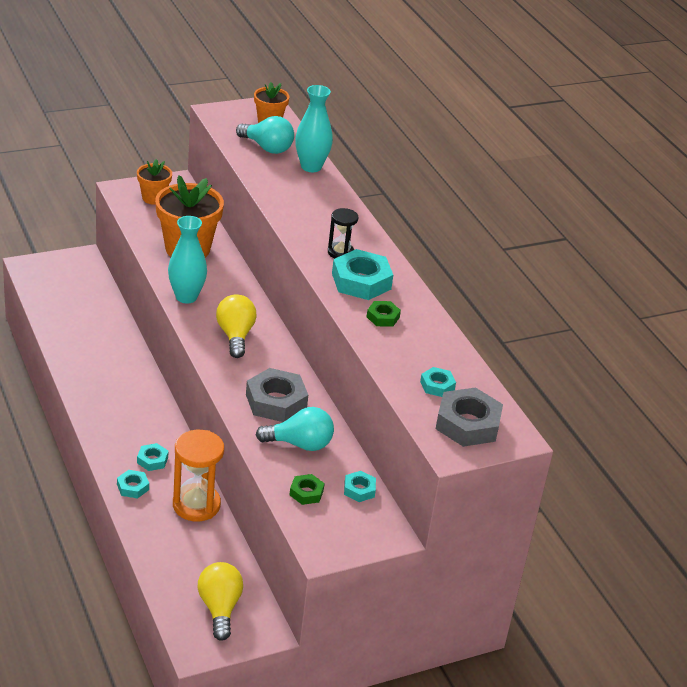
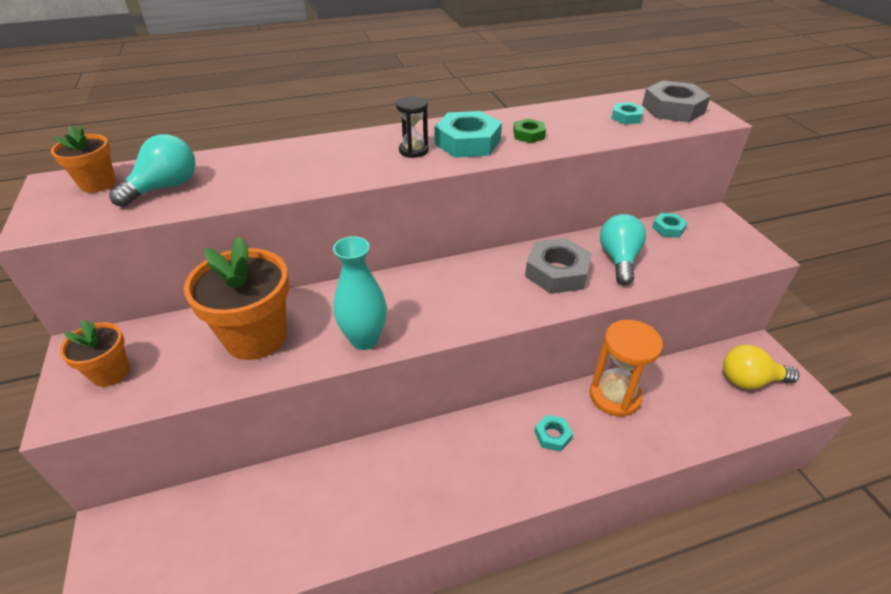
camera: 80 degrees left, 5 degrees up
turquoise nut [117,470,149,498] -> none
yellow light bulb [216,294,257,358] -> none
green nut [290,474,325,505] -> none
turquoise vase [295,85,333,172] -> none

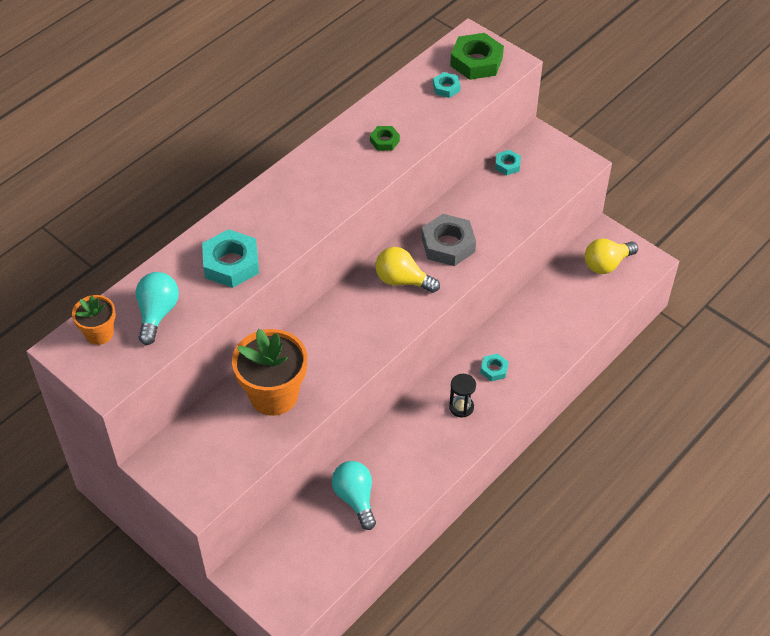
camera: 30 degrees left, 10 degrees up
orange flower pot [60,320,130,387] -> none
turquoise vase [333,236,387,350] -> none
black hourglass [396,96,429,158] -> black hourglass moved to [449,374,476,418]
turquoise nut [434,111,502,158] -> turquoise nut moved to [202,229,259,288]
orange hourglass [590,320,663,417] -> none
turquoise light bulb [600,214,646,285] -> turquoise light bulb moved to [332,461,376,530]
grey nut [642,80,711,122] -> green nut [450,33,504,80]
none -> yellow light bulb [375,247,440,293]

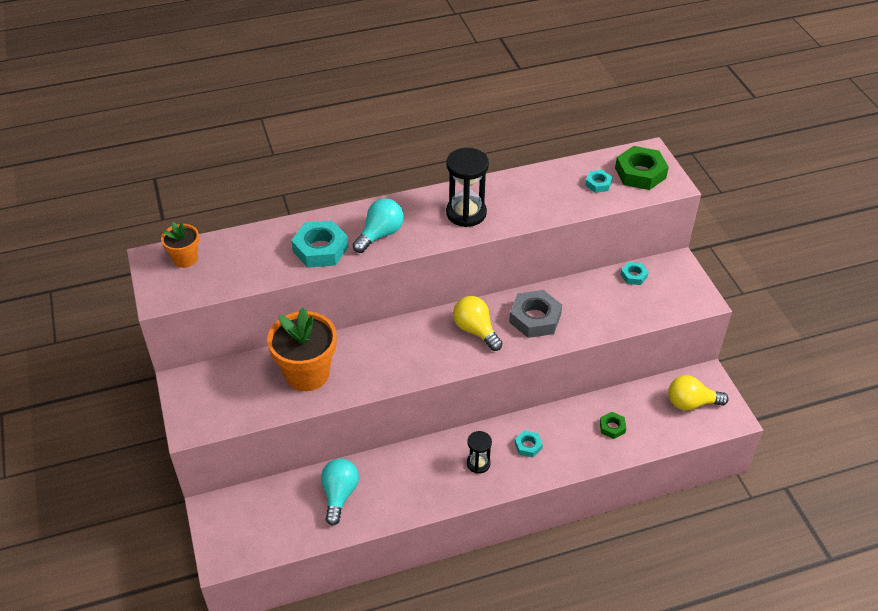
camera: 30 degrees right, 5 degrees down
turquoise light bulb [136,272,179,345] -> turquoise light bulb moved to [353,198,404,253]
green nut [370,126,400,151] -> green nut moved to [600,412,626,439]
none -> black hourglass [446,148,489,227]

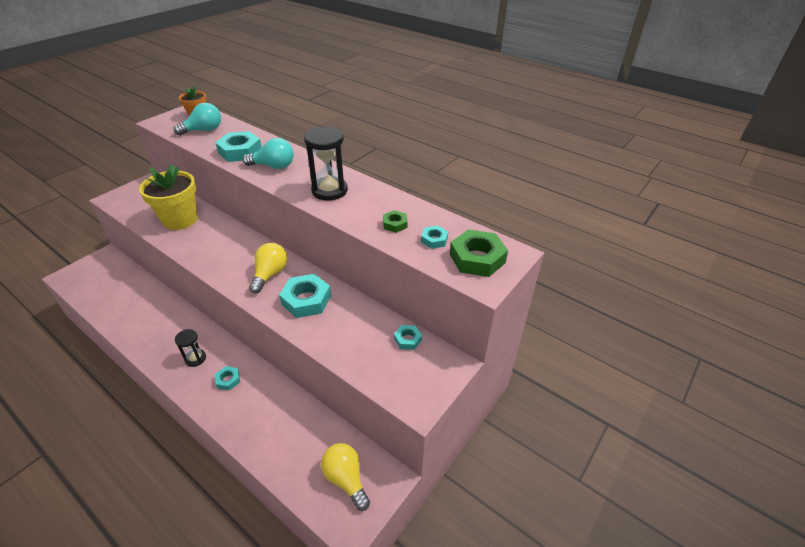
camera: 55 degrees right, 5 degrees down
orange flower pot [267,307,337,391] -> yellow flower pot [139,164,197,230]
turquoise light bulb [321,458,359,526] -> turquoise light bulb moved to [174,103,221,135]
grey nut [509,290,562,338] -> turquoise nut [279,274,331,318]
green nut [600,412,626,439] -> green nut moved to [383,210,408,233]

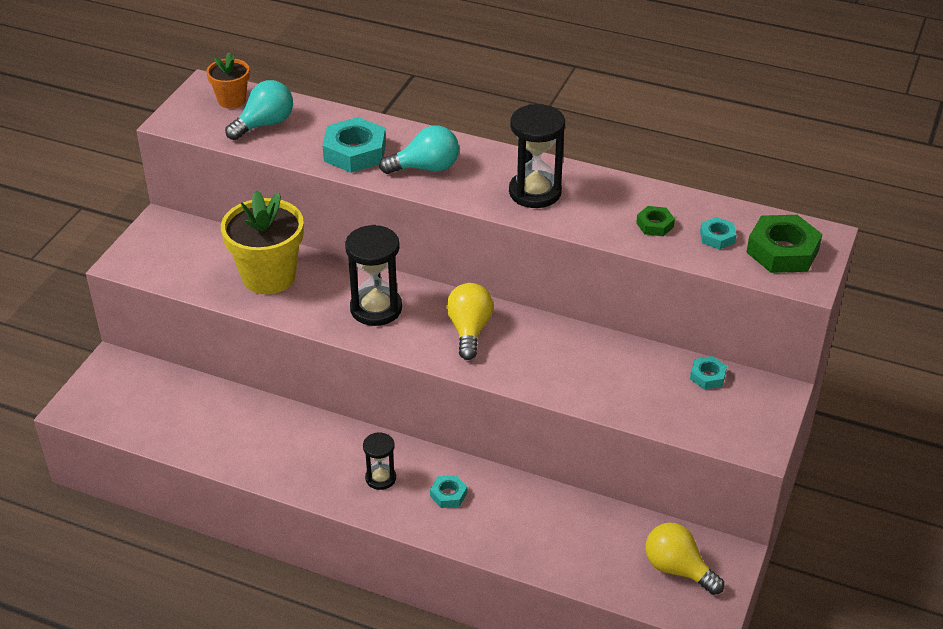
camera: 15 degrees left, 0 degrees up
turquoise nut [279,274,331,318] -> none
none -> black hourglass [345,225,402,326]

